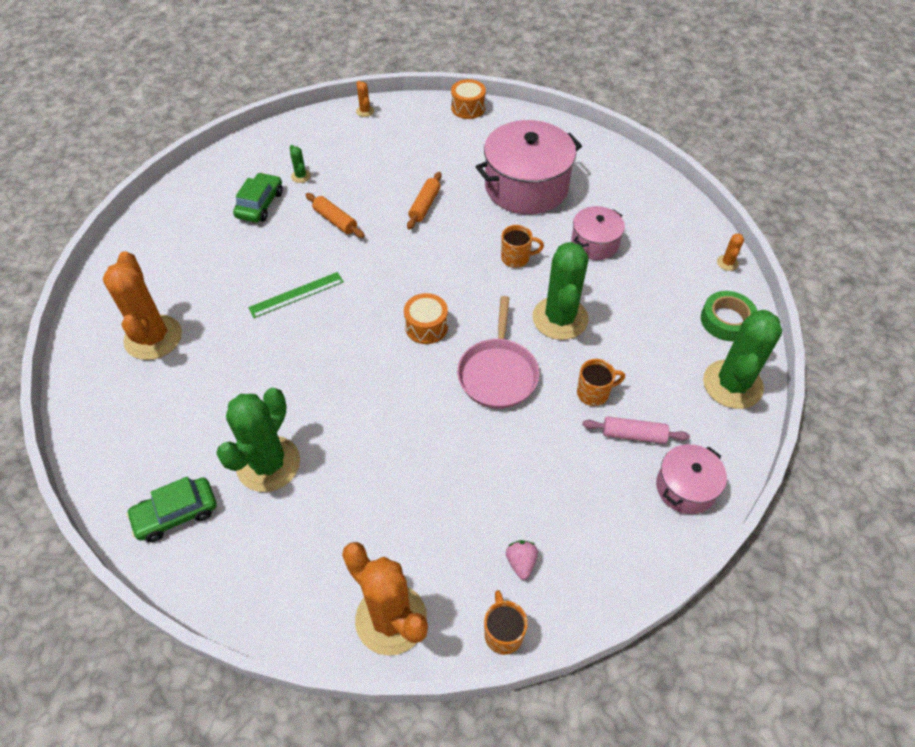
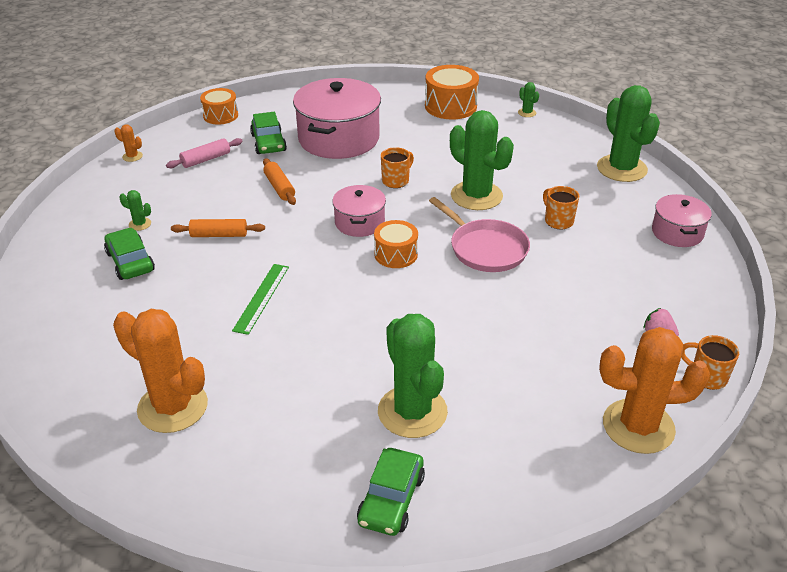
camera: 45 degrees left, 15 degrees down
pink pot [571,206,625,260] -> pink pot moved to [332,185,386,237]
orange mug [577,359,625,406] -> orange mug turned 60 degrees counterclockwise [543,186,579,230]
pink rolling pin [583,416,690,444] -> pink rolling pin moved to [166,138,243,168]
green tape [701,291,757,341] -> none
orange cactus [717,233,744,271] -> green cactus [518,82,539,117]
none -> green car [250,112,287,154]
none -> orange drum [425,65,479,119]

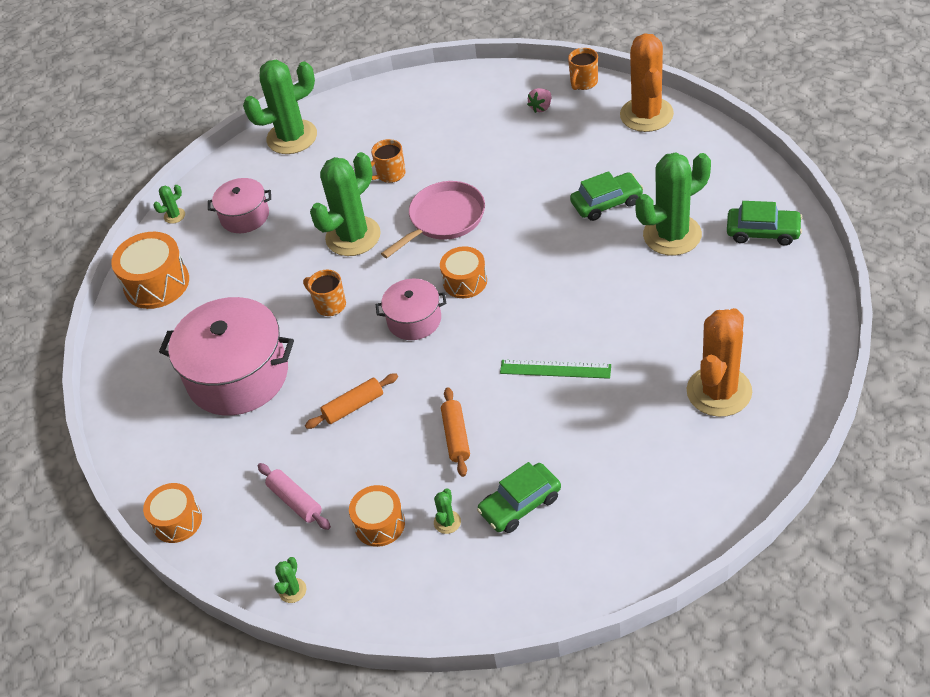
camera: 90 degrees left, 10 degrees up
orange cactus [114,124,143,162] -> green cactus [274,557,306,603]
green car [250,112,287,154] -> green car moved to [570,171,644,221]
pink pot [652,194,712,247] -> pink pot moved to [208,178,271,233]
none -> orange drum [349,485,405,547]

